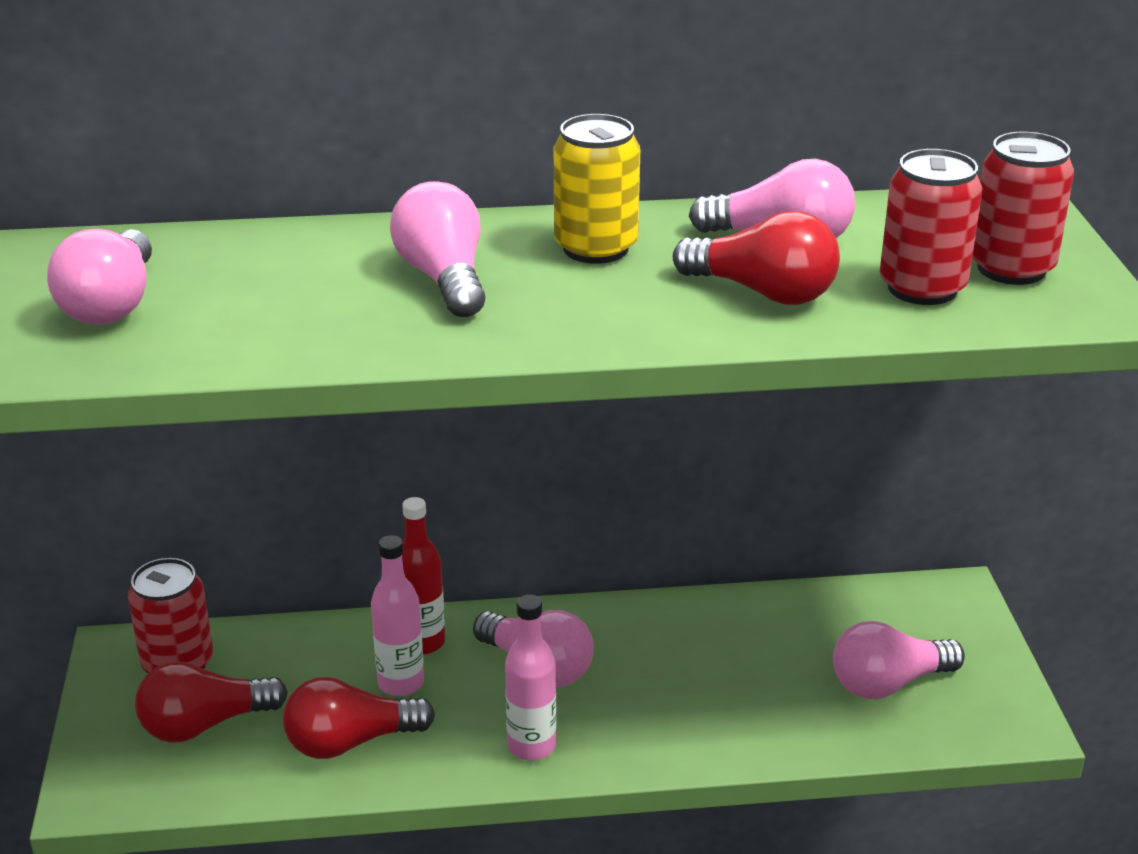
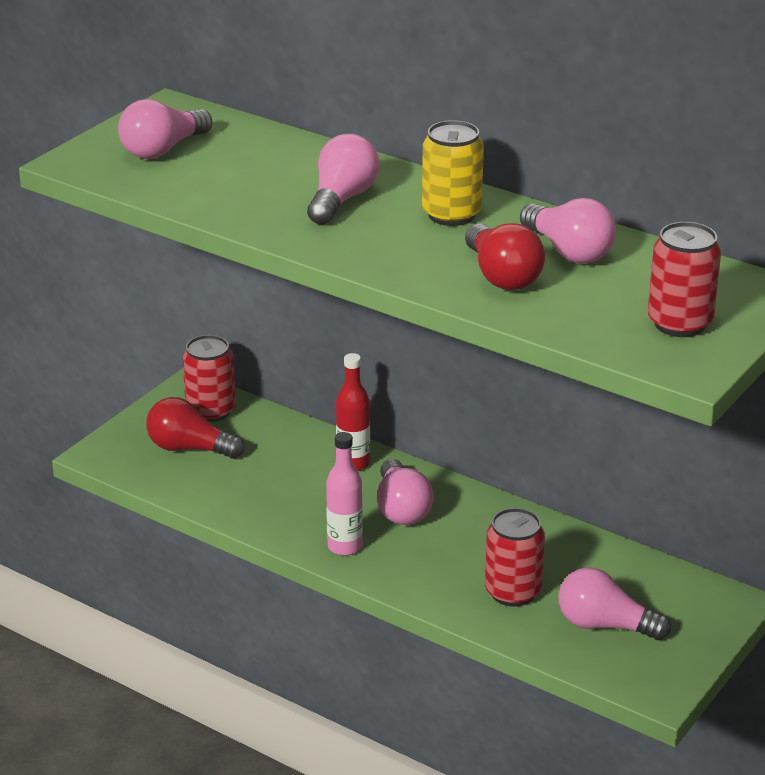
camera: 40 degrees right, 0 degrees up
red light bulb [283,677,435,759] -> none
pink bottle [371,535,424,696] -> none
red can [880,149,982,305] -> red can moved to [485,508,545,607]

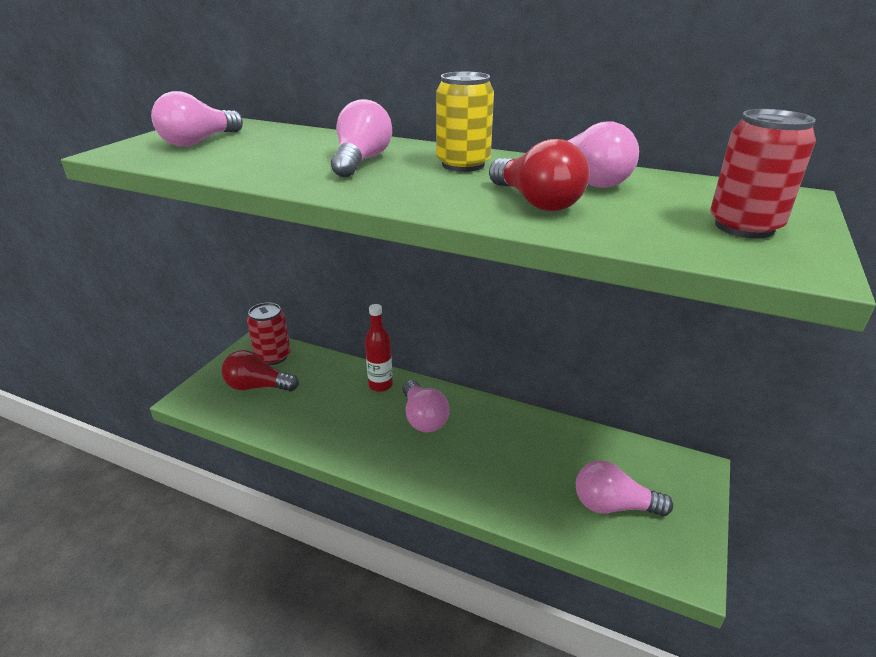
camera: 10 degrees left, 0 degrees up
pink bottle [326,432,363,556] -> none
red can [485,508,545,607] -> none

